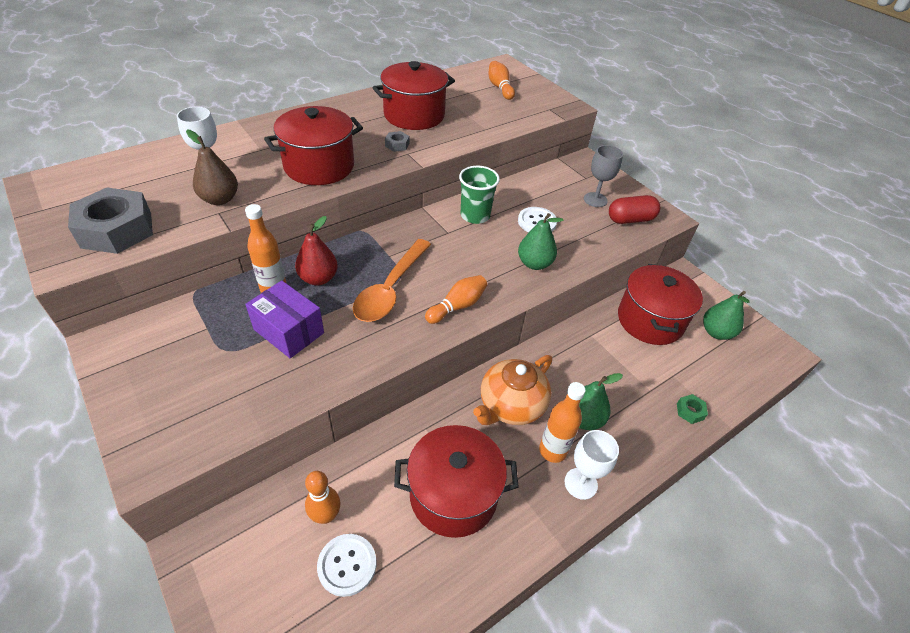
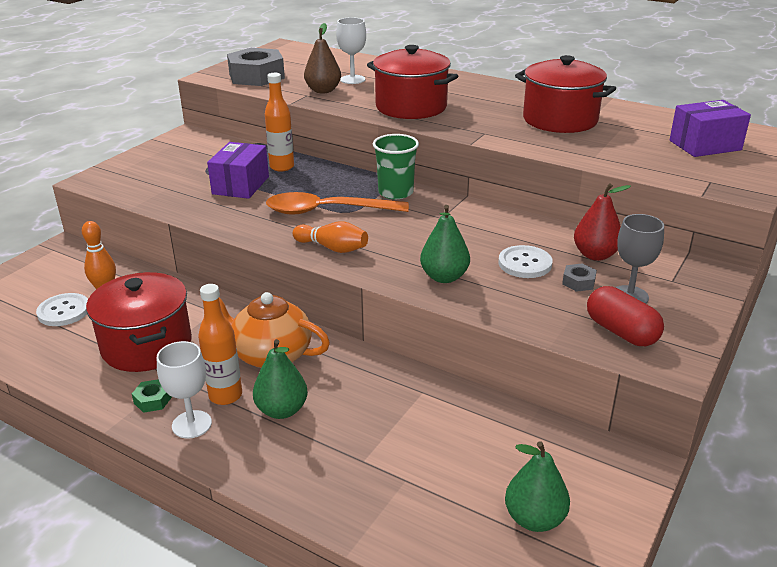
camera: 70 degrees right, 15 degrees down
red pear [295,216,338,286] -> red pear moved to [574,183,631,261]
grey nut [385,131,409,152] -> grey nut moved to [562,263,597,292]
green cup [459,166,500,224] -> green cup moved to [373,134,419,199]
orange bowling pin [489,61,515,100] -> purple box [670,100,751,157]
red pot [618,264,703,345] -> none
green nut [677,394,708,424] -> green nut moved to [132,379,172,413]

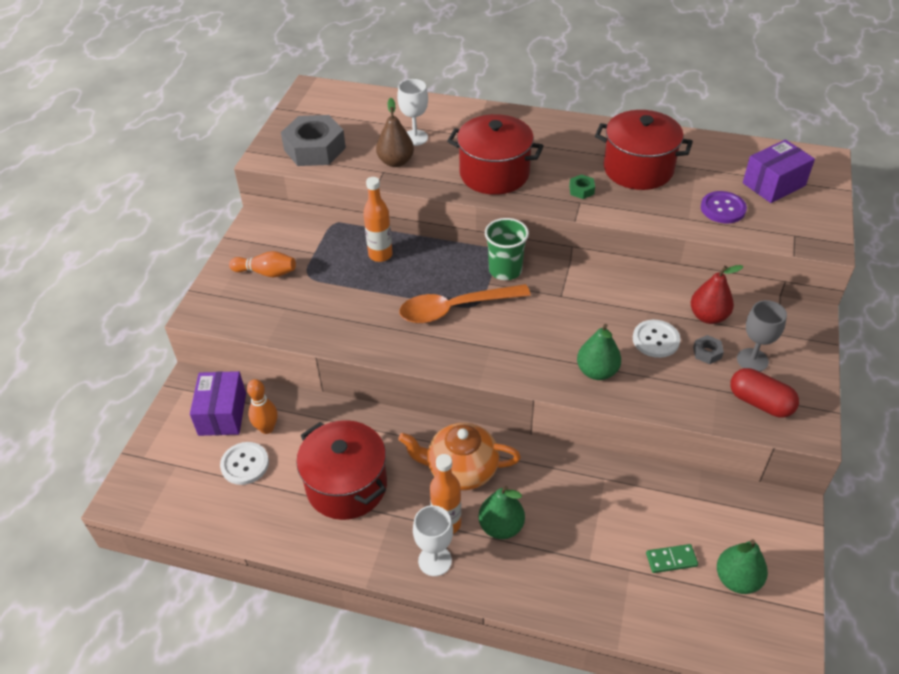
camera: 15 degrees left, 15 degrees up
green nut [132,379,172,413] -> green nut moved to [569,175,595,199]
purple box [207,142,269,199] -> purple box moved to [190,371,246,436]
orange bowling pin [292,221,368,253] -> orange bowling pin moved to [229,251,296,277]
none -> green domino [646,544,698,573]
none -> purple button [701,191,747,223]

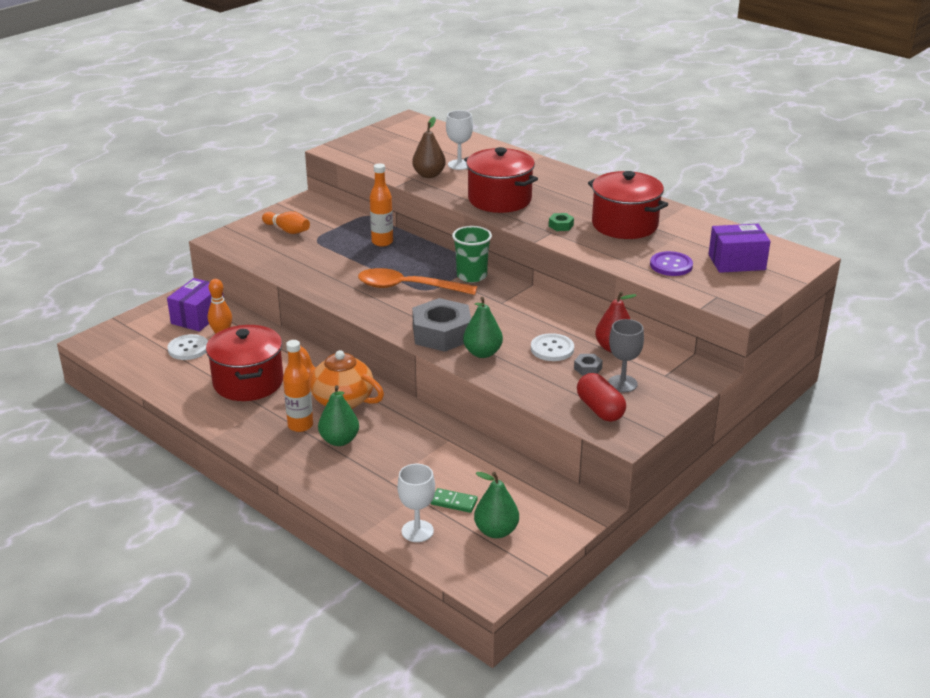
camera: 25 degrees right, 15 degrees down
grey nut [281,115,346,166] -> grey nut moved to [412,298,471,352]
white goblet [413,505,453,576] -> white goblet moved to [397,464,435,542]

